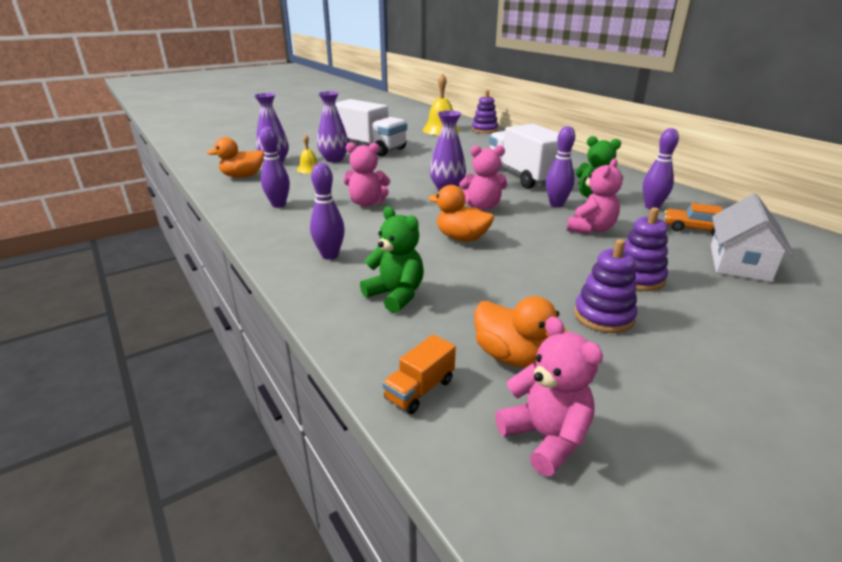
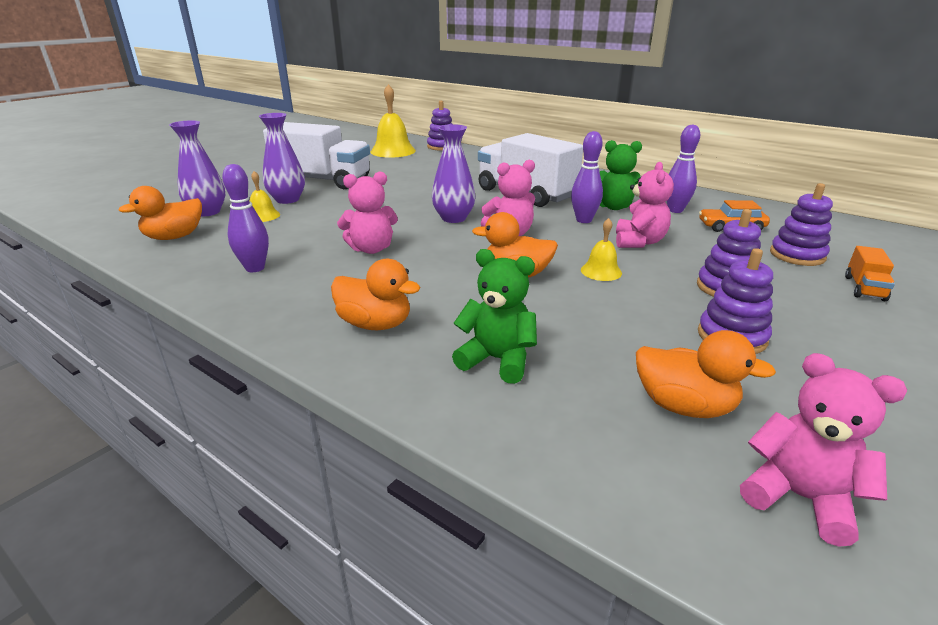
camera: 20 degrees left, 0 degrees up
purple bowling pin [310,163,345,260] -> orange duck [331,259,420,330]
orange truck [383,335,456,414] -> orange truck moved to [845,246,895,301]
white house [711,194,794,282] -> purple stacking toy [770,183,833,266]
none -> yellow bell [581,218,622,281]

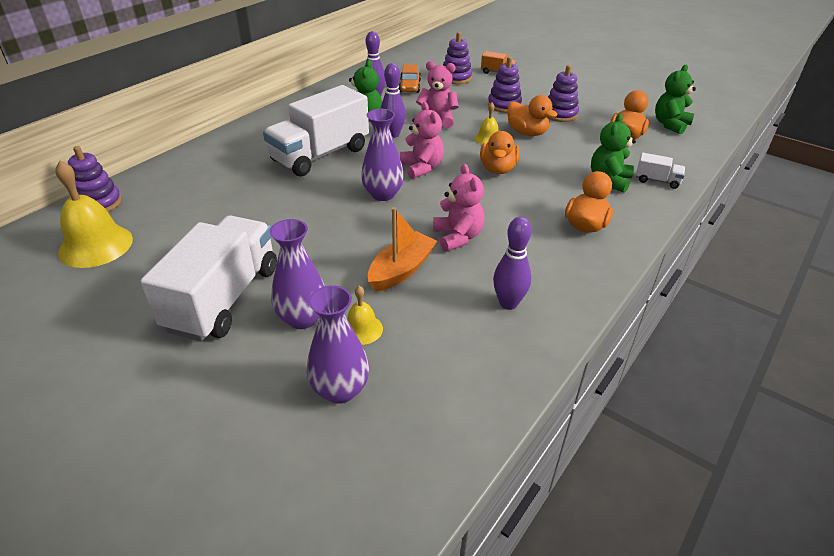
camera: 90 degrees left, 10 degrees up
orange duck [118,186,202,240] -> orange duck moved to [507,95,558,136]
pink teddy bear [740,353,907,547] -> green teddy bear [655,65,696,134]
none -> orange boat [368,207,437,292]
none -> white truck [636,153,685,189]

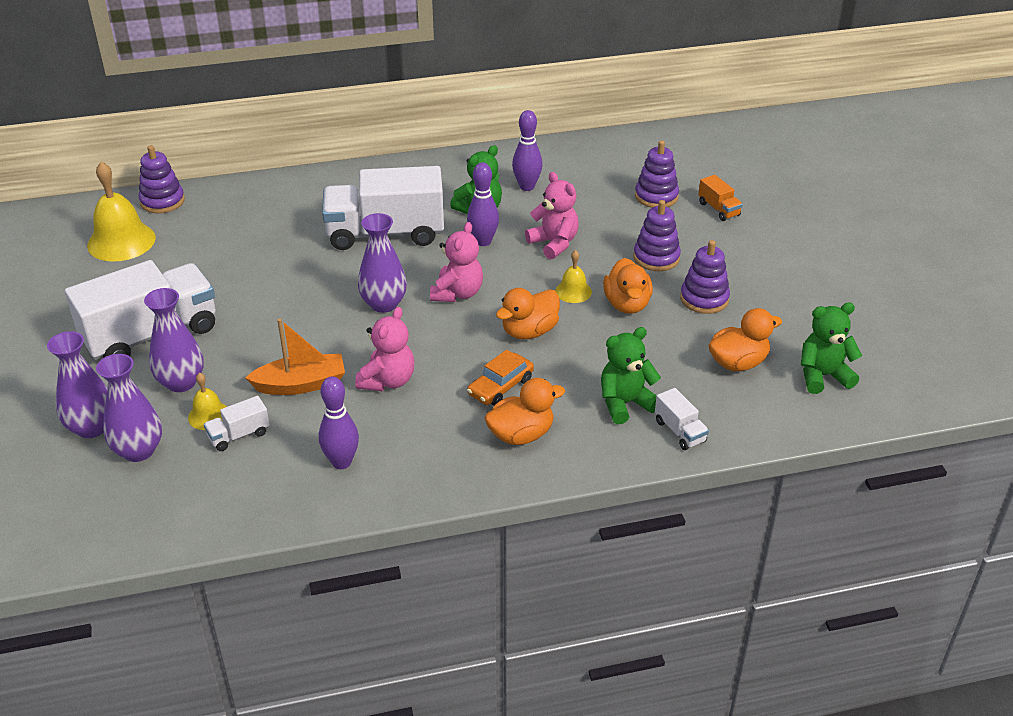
camera: 40 degrees right, 0 degrees up
orange car [399,64,421,93] -> orange car moved to [467,350,534,406]
none -> purple vase [47,331,107,438]
none -> white truck [204,396,270,451]

